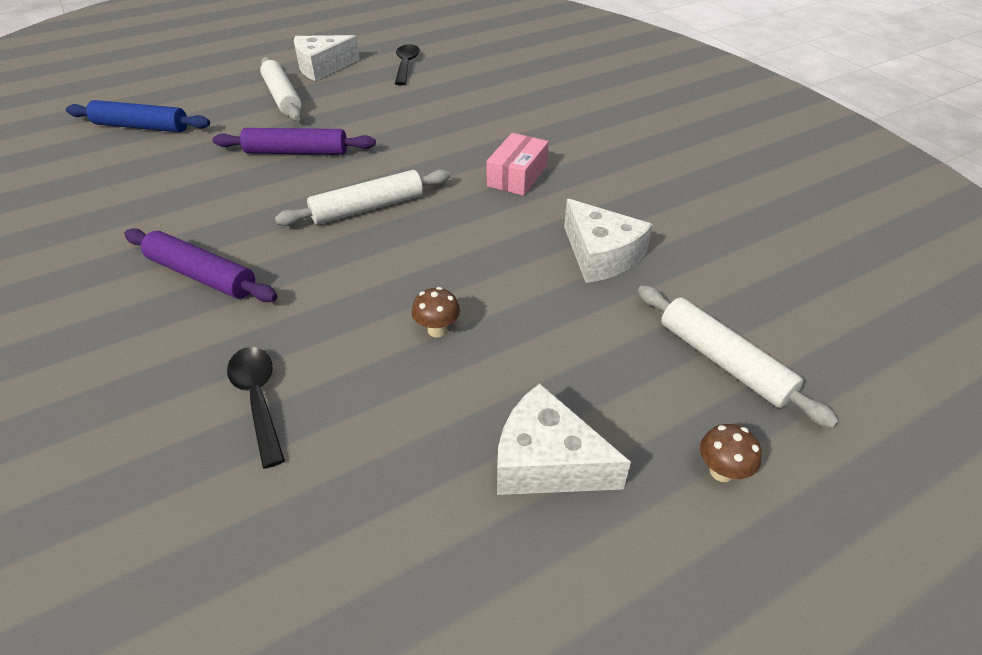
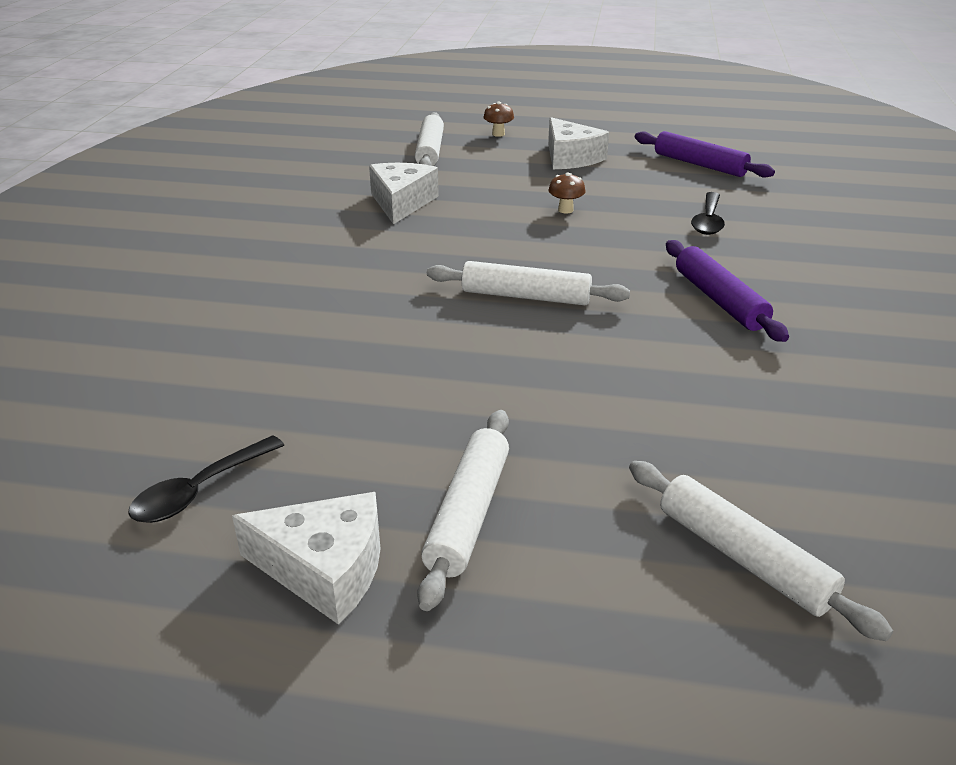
camera: 140 degrees left, 10 degrees down
blue rolling pin [66,100,210,132] -> white rolling pin [629,461,893,641]
purple rolling pin [212,128,376,155] -> purple rolling pin moved to [635,131,775,178]
pink box [487,133,549,196] -> none

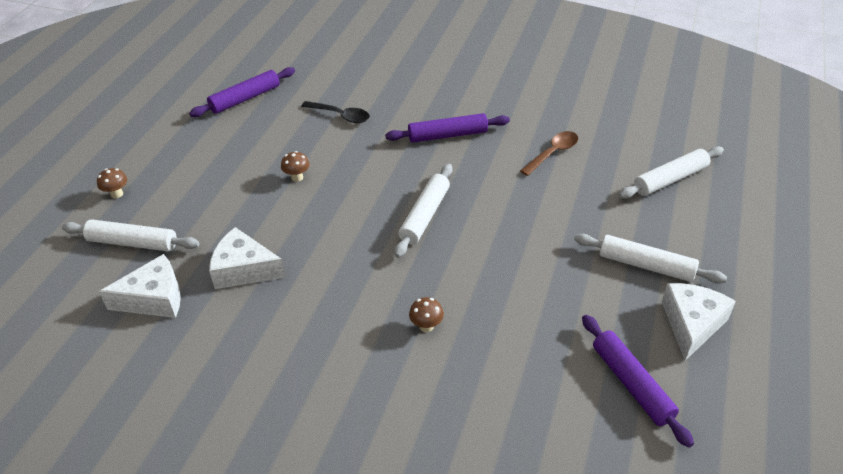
camera: 80 degrees left, 10 degrees up
black spoon [128,435,284,523] -> purple rolling pin [582,315,694,448]
white cheese [548,117,609,169] -> white cheese moved to [99,254,181,318]
none -> brown mushroom [409,297,444,332]
none -> brown spoon [520,131,578,176]

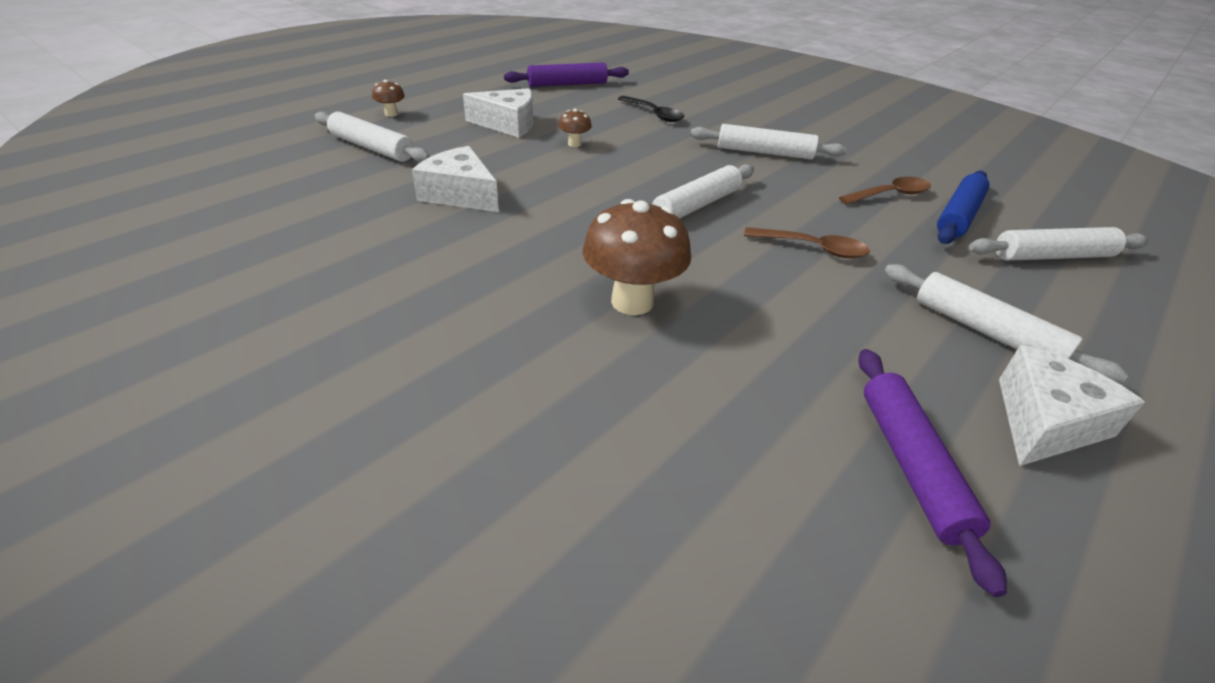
camera: 20 degrees right, 5 degrees down
white cheese [99,254,181,318] -> white cheese moved to [463,88,533,138]
purple rolling pin [385,113,510,143] -> white rolling pin [690,124,847,159]
brown mushroom [409,297,444,332] -> brown mushroom [583,199,691,315], size x2.13
none -> brown spoon [744,227,870,258]
none -> blue rolling pin [937,171,989,244]

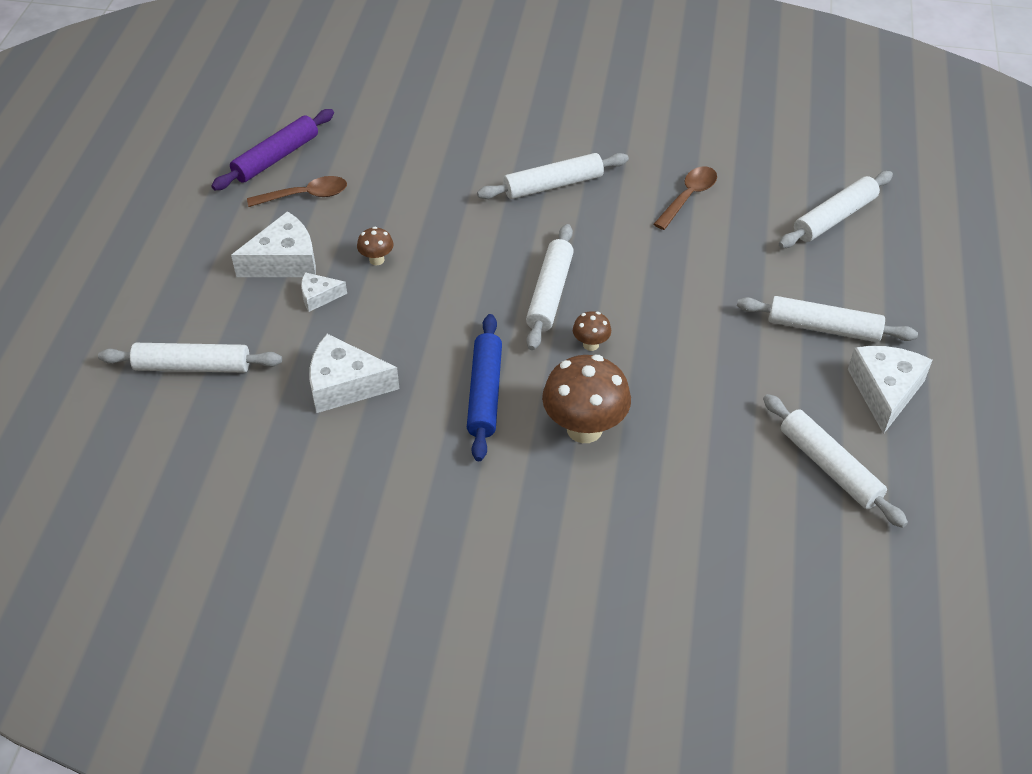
camera: 30 degrees left, 10 degrees up
brown mushroom [372,80,405,117] -> brown mushroom moved to [573,311,611,351]
black spoon [618,96,684,122] -> none
brown spoon [744,227,870,258] -> brown spoon moved to [247,176,347,207]
purple rolling pin [858,349,1007,597] -> white rolling pin [763,394,908,528]
blue rolling pin [937,171,989,244] -> blue rolling pin moved to [467,314,502,461]
none -> white cheese [301,272,347,312]

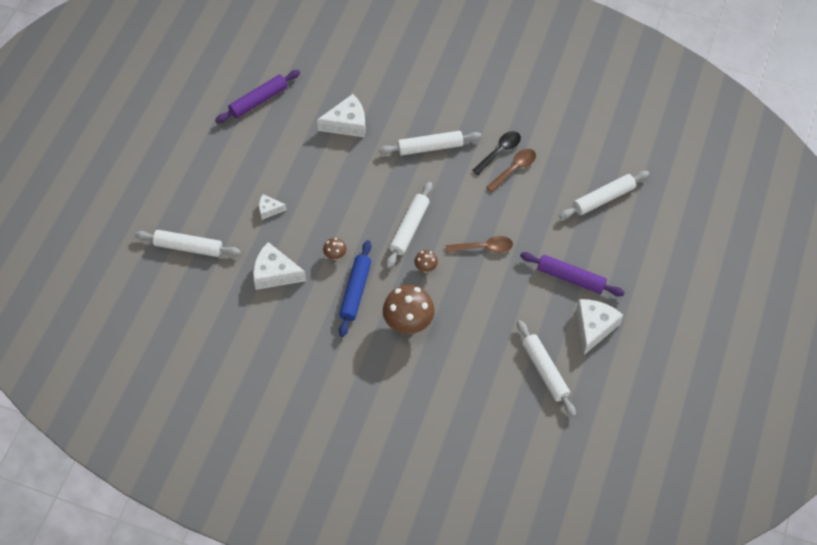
camera: 10 degrees right, 10 degrees up
white cheese [231,211,316,277] -> white cheese moved to [317,94,366,137]
brown spoon [247,176,347,207] -> brown spoon moved to [446,236,513,253]
brown mushroom [357,227,394,265] -> brown mushroom moved to [323,238,347,260]
white rolling pin [737,296,918,342] -> purple rolling pin [520,252,625,297]
none -> black spoon [472,131,521,175]

